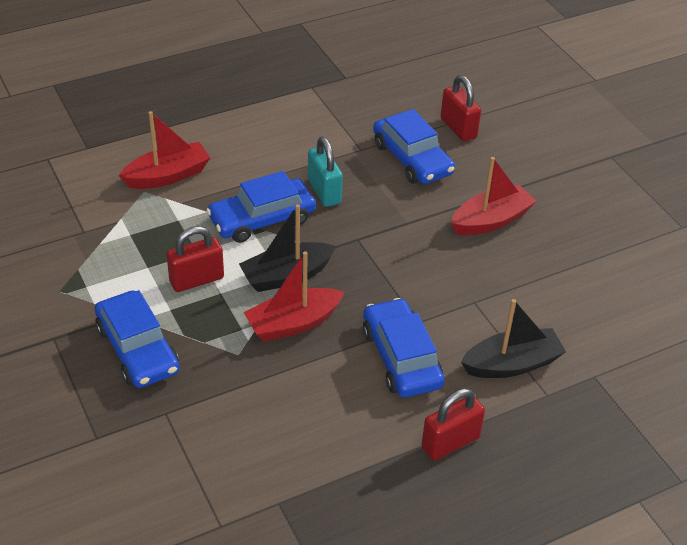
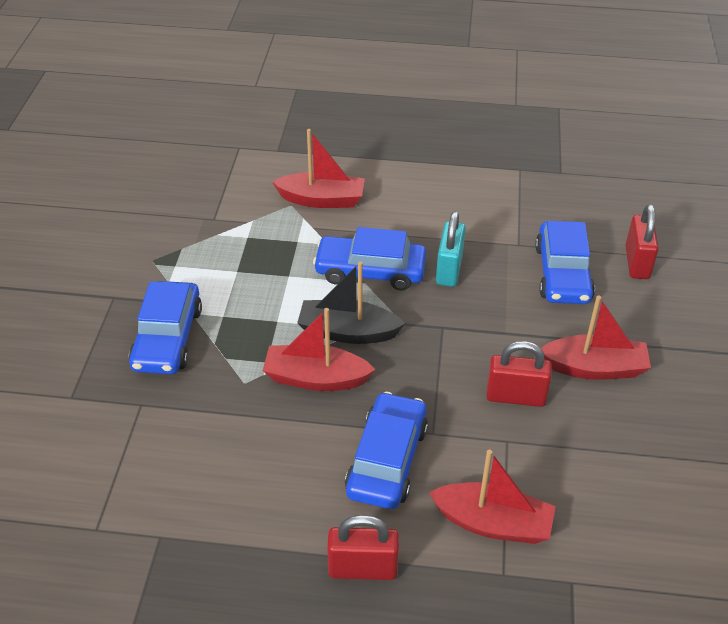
camera: 35 degrees right, 0 degrees up
red padlock [166,226,224,292] -> red padlock moved to [486,341,552,407]
black boat [461,299,566,378] -> red boat [429,450,556,544]

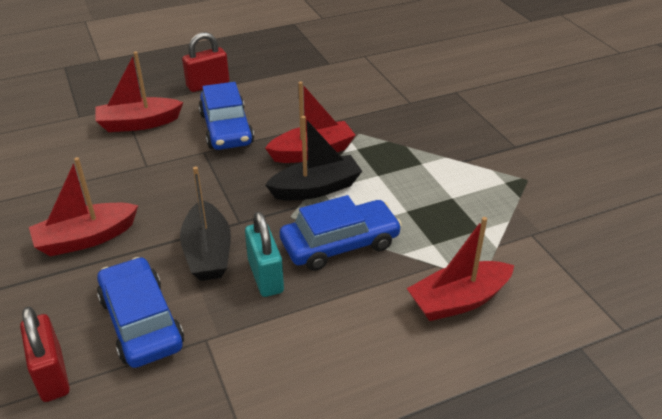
camera: 150 degrees right, 5 degrees down
blue car [129,281,202,374] -> none
red padlock [486,341,552,407] -> none
none -> black boat [180,166,231,281]

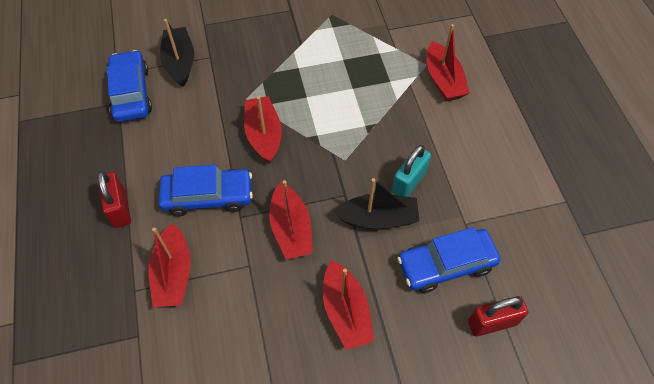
camera: 80 degrees left, 20 degrees up
turquoise padlock [245,212,284,297] -> turquoise padlock turned 45 degrees counterclockwise [392,145,431,197]
black boat [265,116,362,200] -> black boat moved to [160,19,194,87]
blue car [280,195,402,271] -> blue car moved to [107,50,152,122]
none -> red boat [269,180,313,260]

